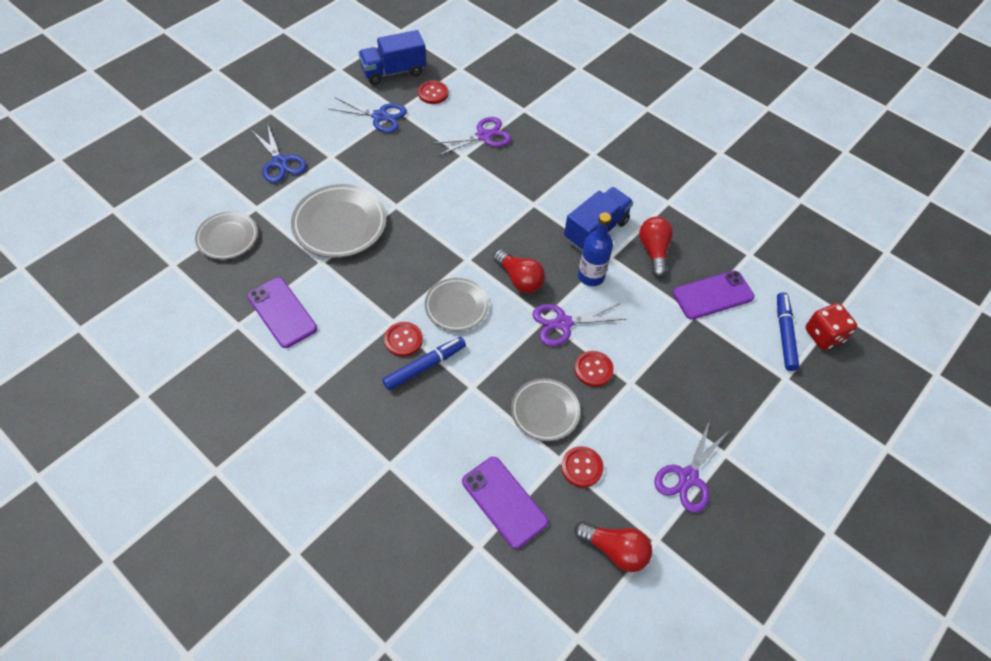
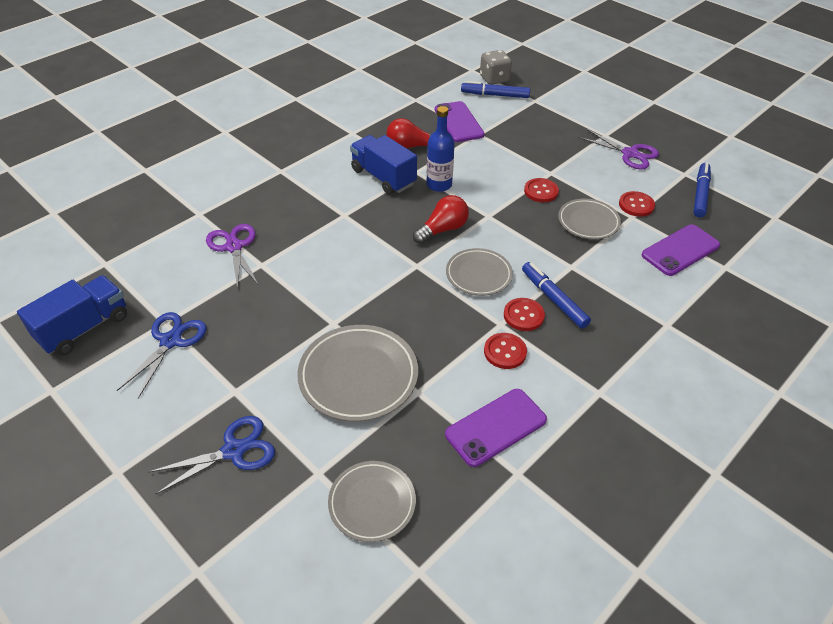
camera: 85 degrees left, 10 degrees down
blue truck [358,30,426,85] -> blue truck turned 120 degrees counterclockwise [17,275,127,356]
red button [418,81,448,104] -> red button moved to [484,333,527,369]
purple scissors [532,304,627,346] -> none
red light bulb [574,521,652,572] -> blue marker [693,162,711,217]
red dice [805,303,857,350] -> grey dice [480,50,512,85]

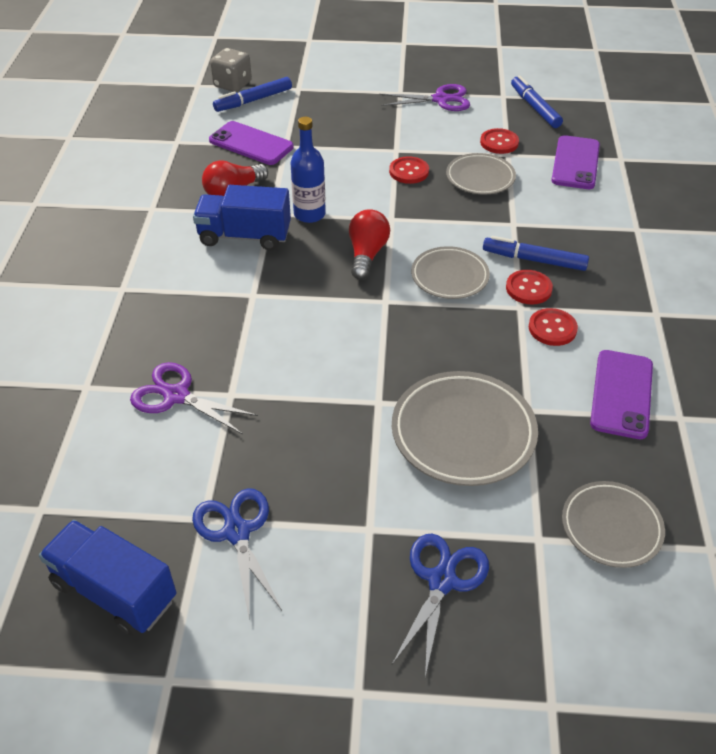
camera: 40 degrees left, 0 degrees up
blue truck [17,275,127,356] -> blue truck turned 60 degrees counterclockwise [39,520,176,636]

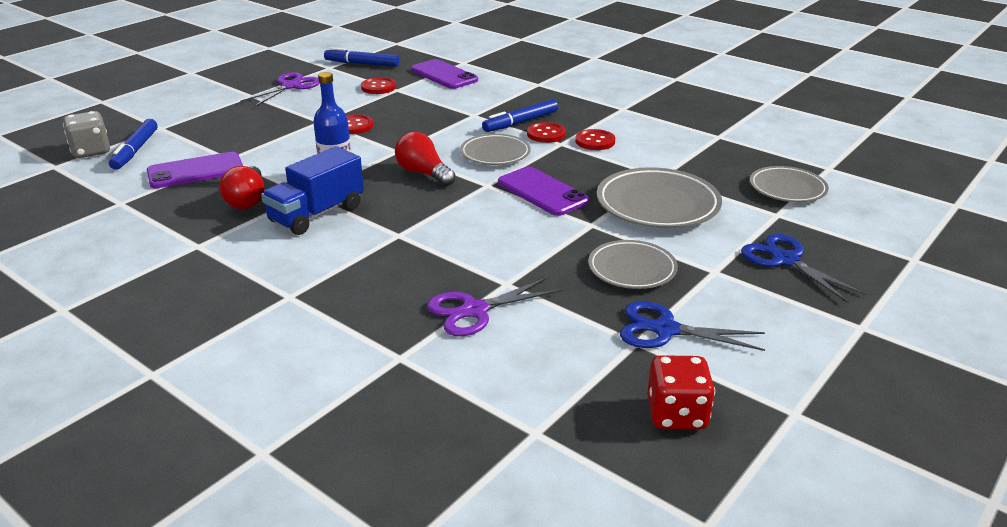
camera: 55 degrees left, 15 degrees down
blue truck [39,520,176,636] -> red dice [647,355,715,430]
grey plate [446,153,516,195] -> grey plate moved to [588,240,678,289]
purple phone [590,350,653,439] -> purple phone moved to [498,167,589,216]

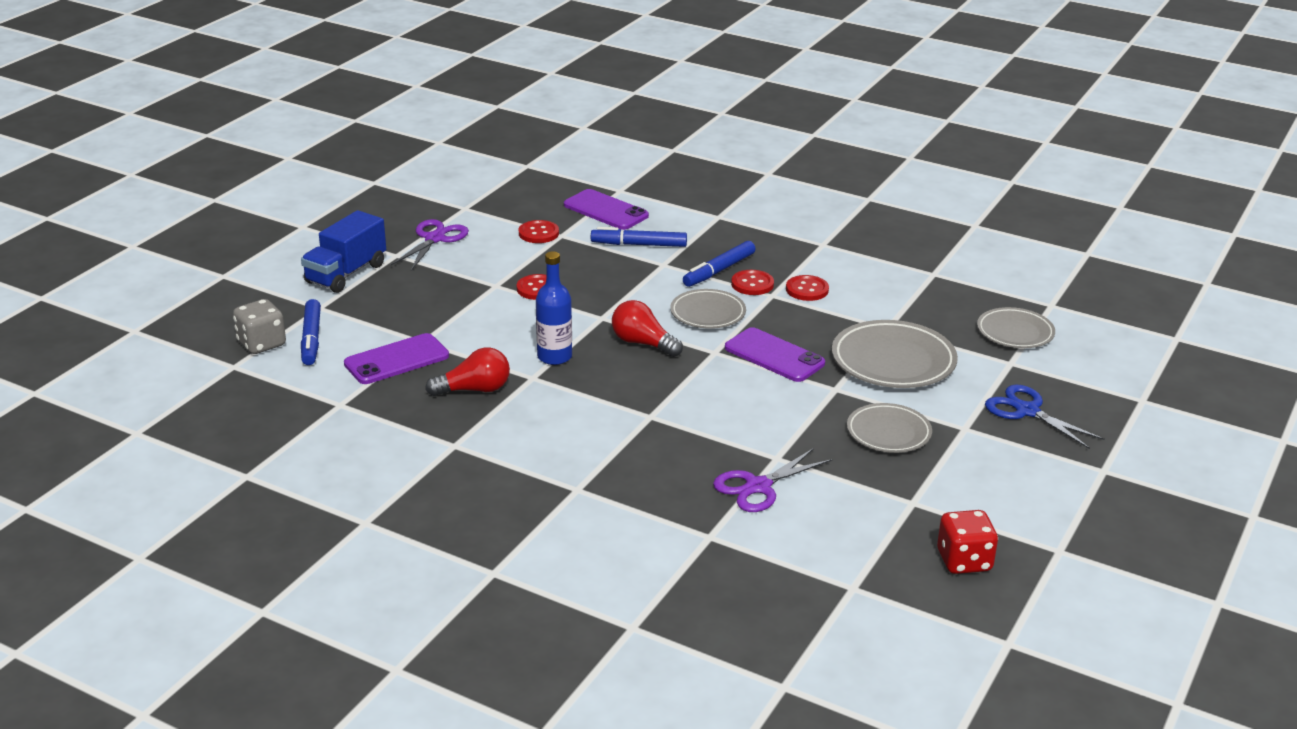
camera: 10 degrees left, 0 degrees up
red light bulb [219,166,265,209] -> red light bulb turned 90 degrees counterclockwise [425,347,510,396]
blue truck [261,146,364,235] -> blue truck moved to [301,210,386,293]
blue marker [324,47,399,67] -> blue marker moved to [591,227,687,247]
blue scissors [620,301,765,351] -> none

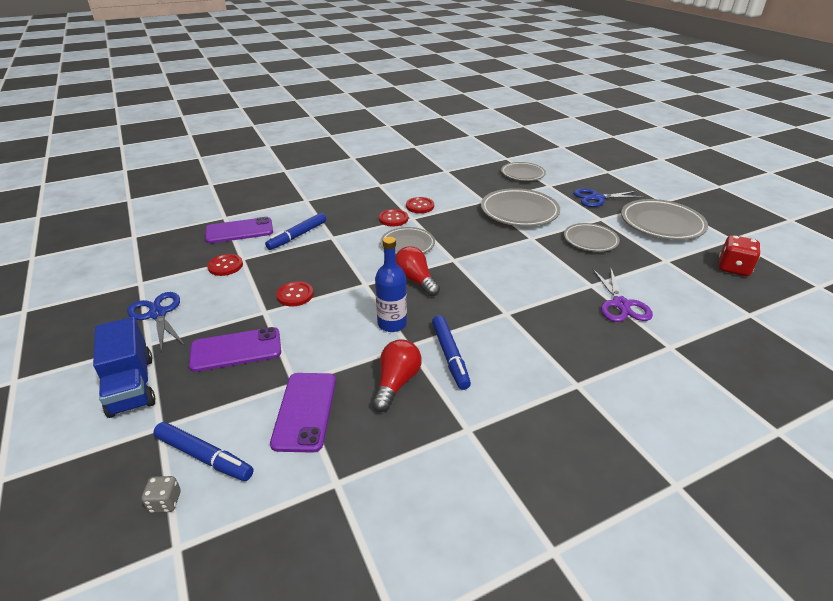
camera: 55 degrees left, 5 degrees up
grey dice [233,299,286,354] -> grey dice [141,476,181,513], size x0.56
purple scissors [391,219,469,271] -> blue scissors [127,292,184,352]
red light bulb [612,300,683,357] -> red light bulb turned 75 degrees clockwise [396,246,440,296]
blue marker [683,241,755,287] -> blue marker moved to [432,315,471,390]
purple phone [725,327,825,382] -> purple phone moved to [189,327,281,372]
none -> grey plate [621,199,708,240]

